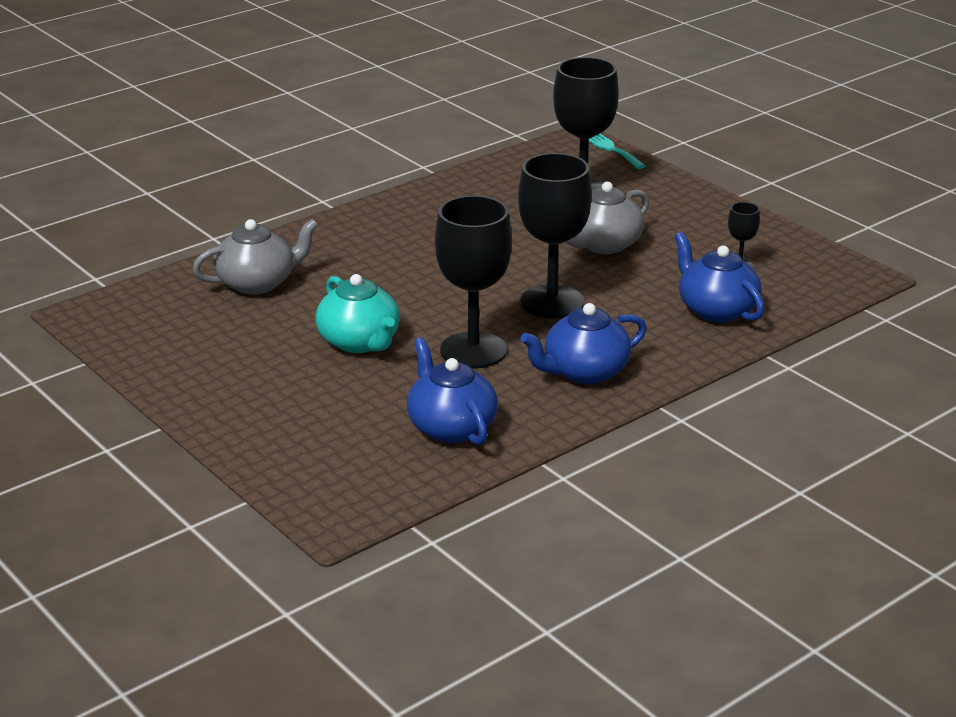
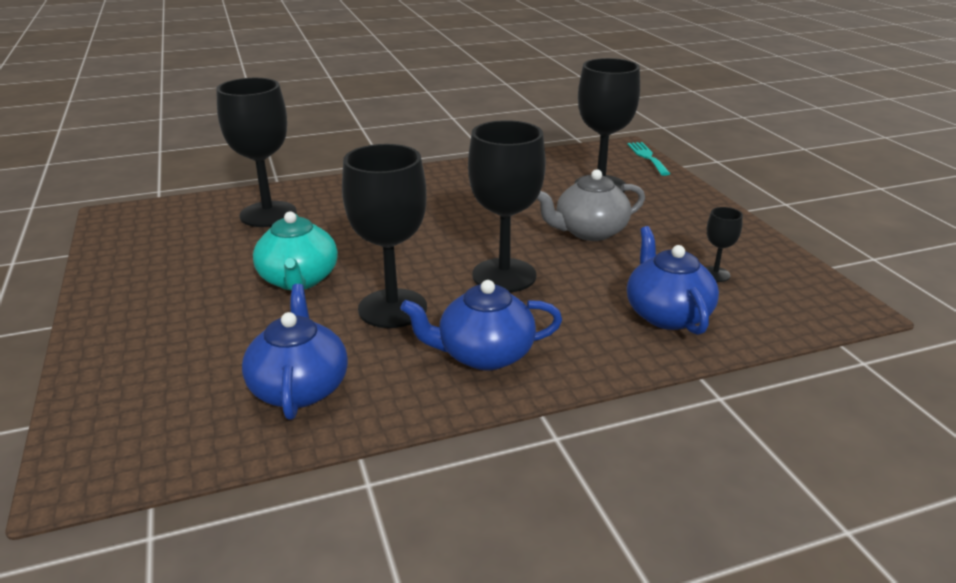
camera: 20 degrees right, 0 degrees up
grey teapot [193,219,318,295] -> black goblet [216,78,297,227]

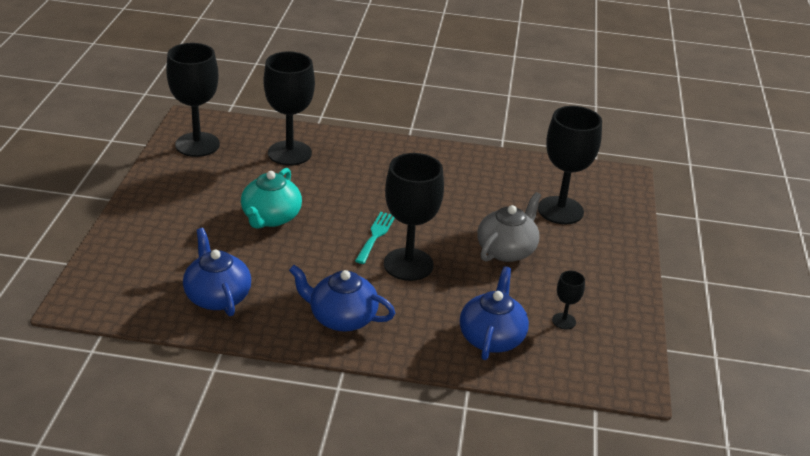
camera: 25 degrees right, 5 degrees up
blue teapot [242,284,348,420] -> blue teapot turned 45 degrees counterclockwise [183,228,251,316]
black goblet [342,144,427,328] -> black goblet moved to [166,43,220,157]
grey teapot [537,169,645,241] -> grey teapot turned 120 degrees clockwise [477,192,541,262]
turquoise fork [627,142,671,176] -> turquoise fork moved to [355,212,395,264]

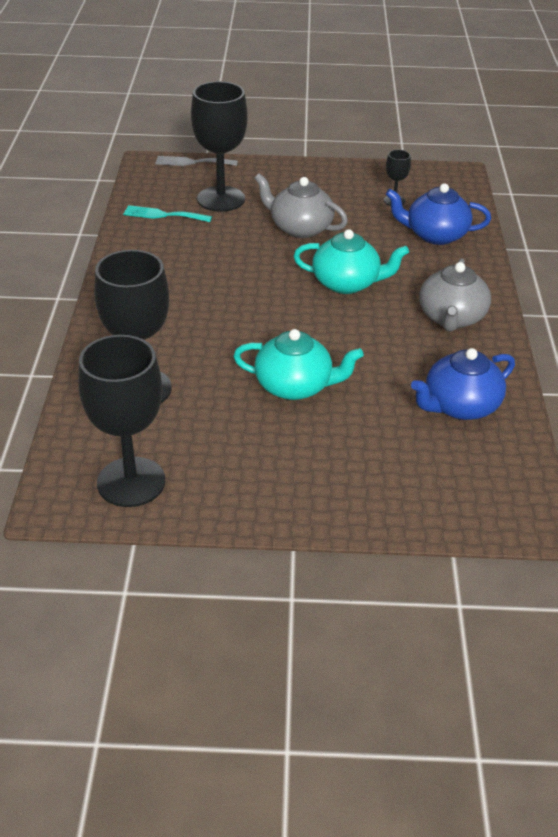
camera: 95 degrees left, 5 degrees up
blue teapot [289,265,395,332] -> grey teapot [419,258,491,332]
turquoise fork [355,212,395,264] -> turquoise fork moved to [123,205,212,222]
black goblet [384,153,444,281] -> turquoise teapot [293,229,409,294]
none -> grey fork [155,156,238,166]

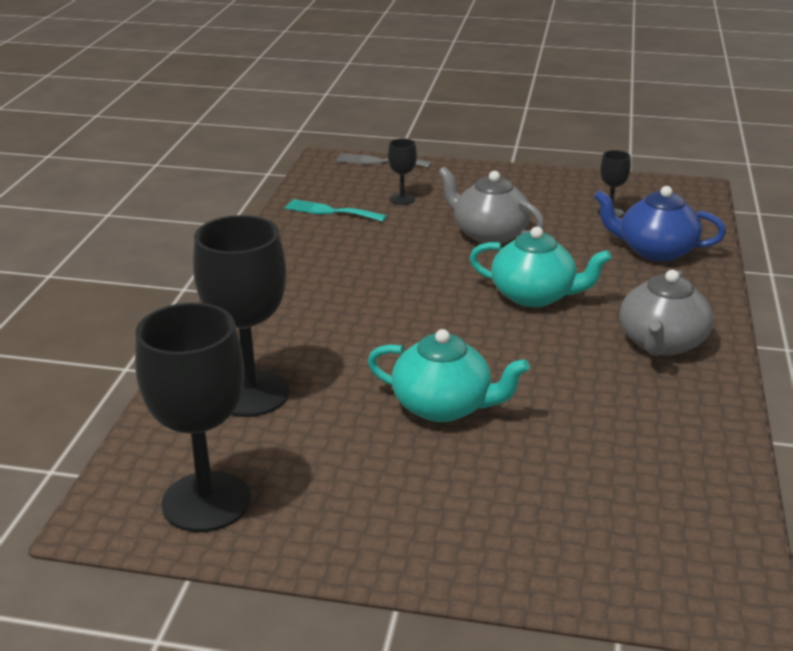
camera: 10 degrees right, 10 degrees down
black goblet [191,81,248,212] -> black goblet [388,138,417,205], size x0.45
blue teapot [411,348,515,420] -> none

